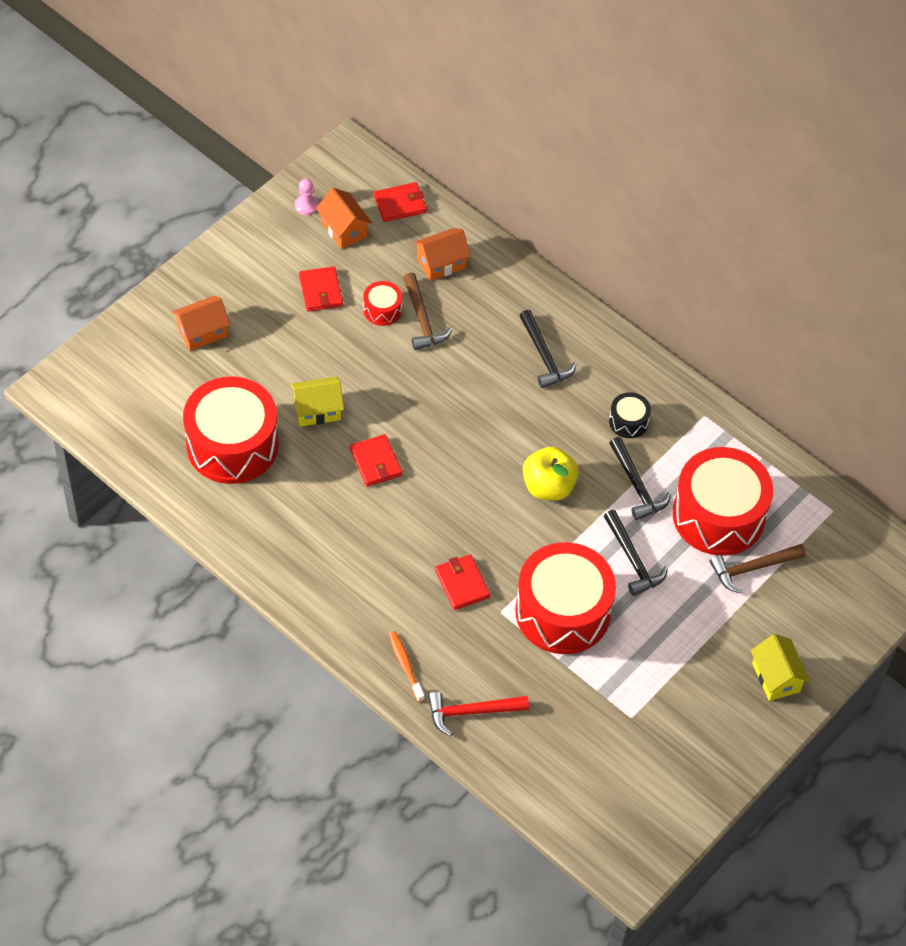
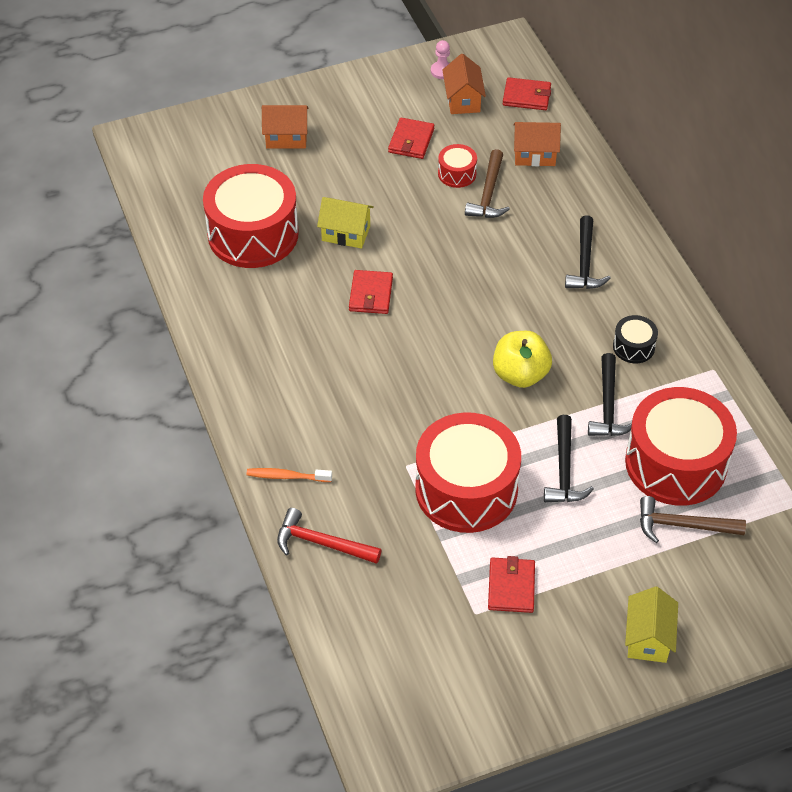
camera: 30 degrees right, 5 degrees down
orange toothbrush [389,631,425,702] -> orange toothbrush turned 90 degrees counterclockwise [246,468,332,482]
red wallet [435,554,491,610] -> red wallet moved to [488,556,535,613]

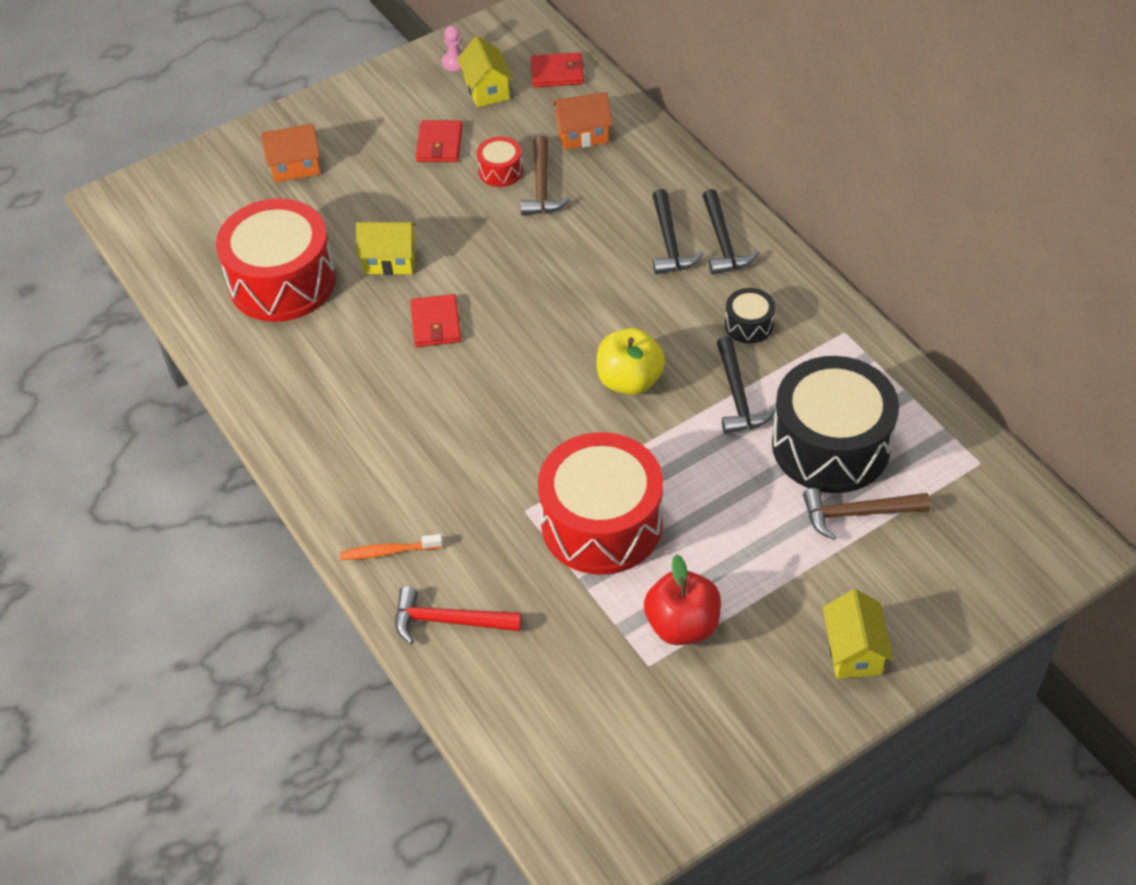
camera: 10 degrees left, 0 degrees up
orange house [443,54,486,114] -> yellow house [457,36,514,107]
red wallet [488,556,535,613] -> red apple [644,554,721,645]
black hammer [544,415,594,502] -> black hammer moved to [703,189,759,275]
red drum [625,387,737,506] -> black drum [772,356,899,493]

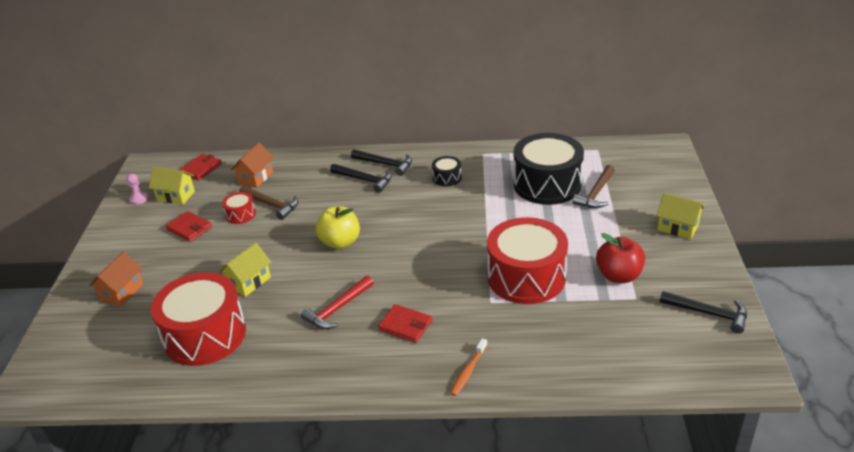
camera: 55 degrees left, 15 degrees down
red hammer [395,587,522,644] -> red hammer moved to [301,276,373,329]
red wallet [410,294,461,347] -> red wallet moved to [378,304,432,343]
yellow apple [597,328,665,395] -> yellow apple moved to [316,206,360,249]
black hammer [717,336,775,434] -> black hammer moved to [660,291,747,334]

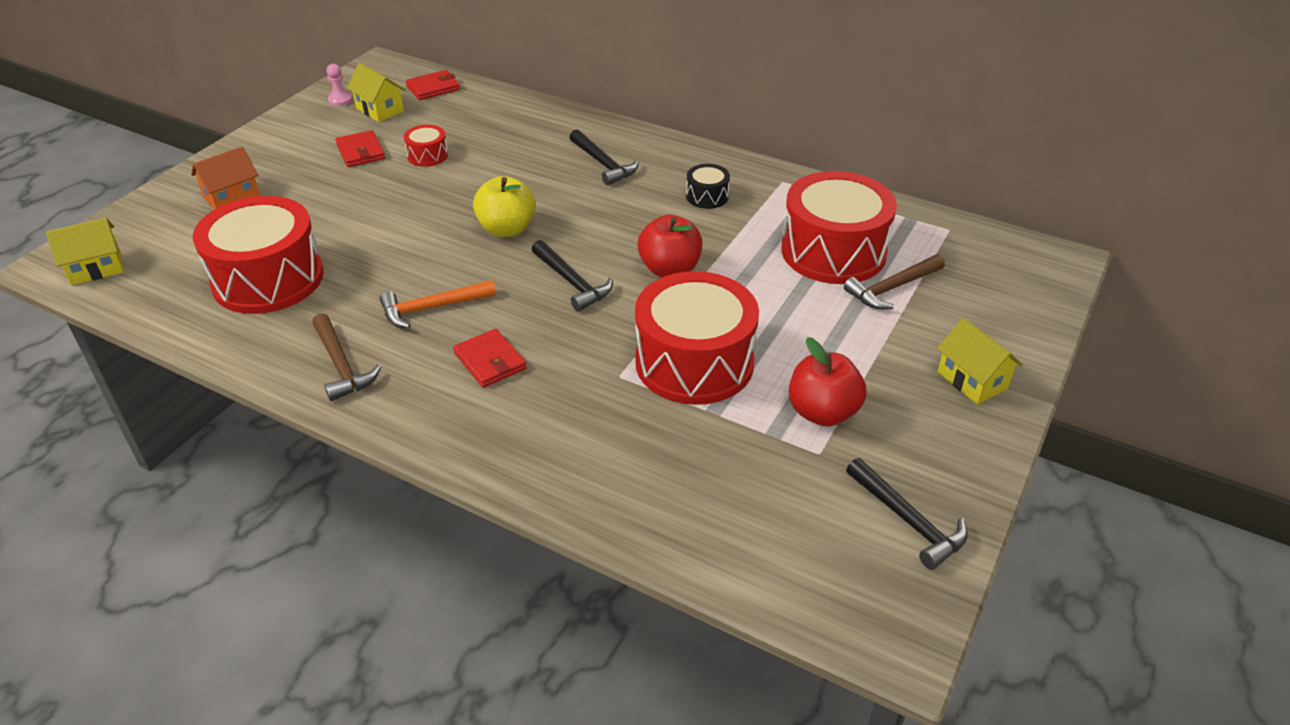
camera: 25 degrees right, 5 degrees up
yellow house [219,242,271,297] -> yellow house moved to [46,218,124,285]
orange house [231,142,274,188] -> none
brown hammer [239,186,298,220] -> brown hammer moved to [312,313,381,401]
red hammer [301,276,373,329] -> orange hammer [380,280,496,328]
black hammer [351,149,412,176] -> black hammer moved to [531,240,613,311]
orange toothbrush [450,338,488,396] -> none
black drum [513,133,584,205] -> red drum [781,171,897,284]
none -> red apple [637,215,702,278]

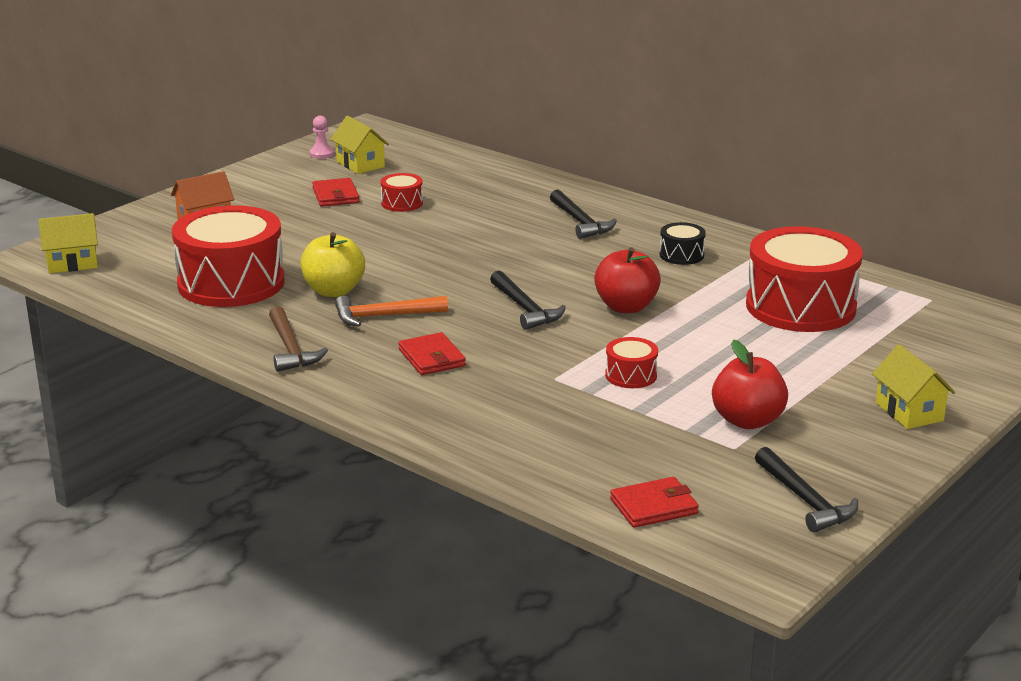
camera: 10 degrees right, 15 degrees down
red wallet [406,70,460,100] -> red wallet moved to [610,477,699,528]
yellow apple [473,176,536,237] -> yellow apple moved to [301,232,365,297]
red drum [635,271,759,405] -> red drum [605,337,658,388], size x0.44
brown hammer [844,254,945,309] -> none

